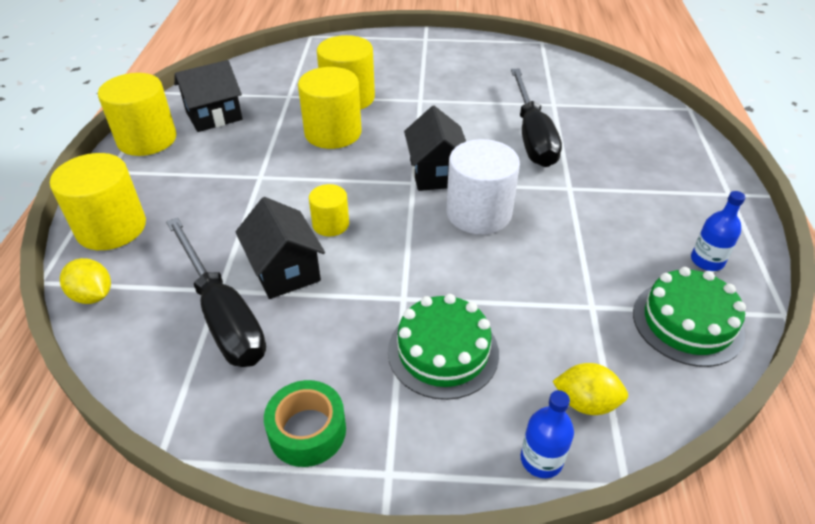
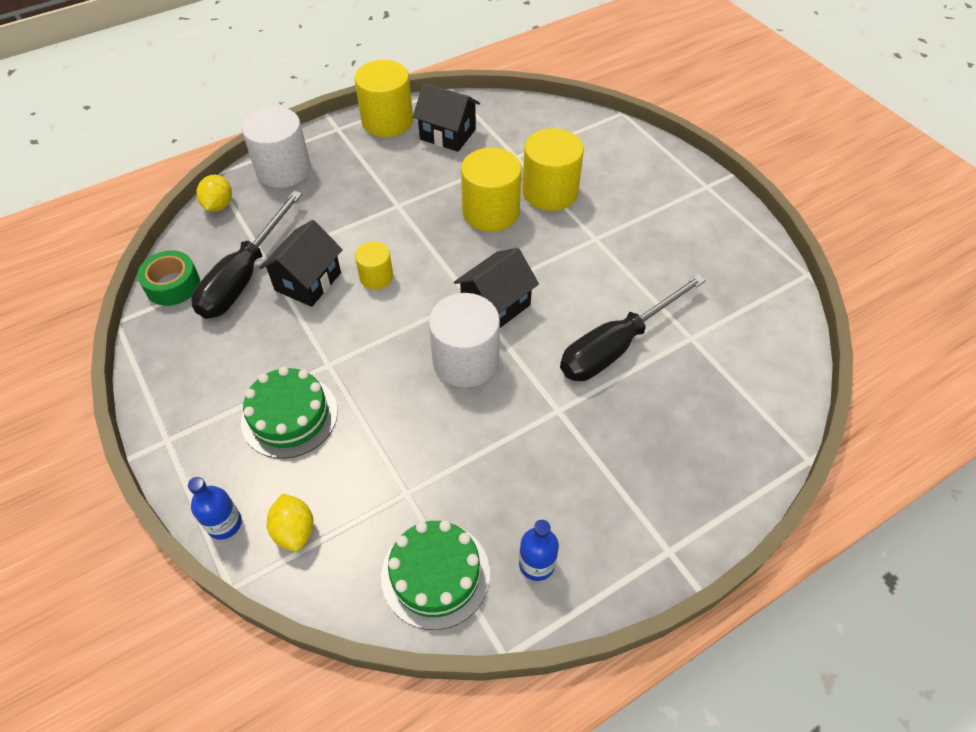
camera: 55 degrees right, 10 degrees up
yellow cylinder [50,153,146,250] -> white cylinder [242,107,311,188]
green tape [264,380,346,467] -> green tape moved to [137,250,200,306]

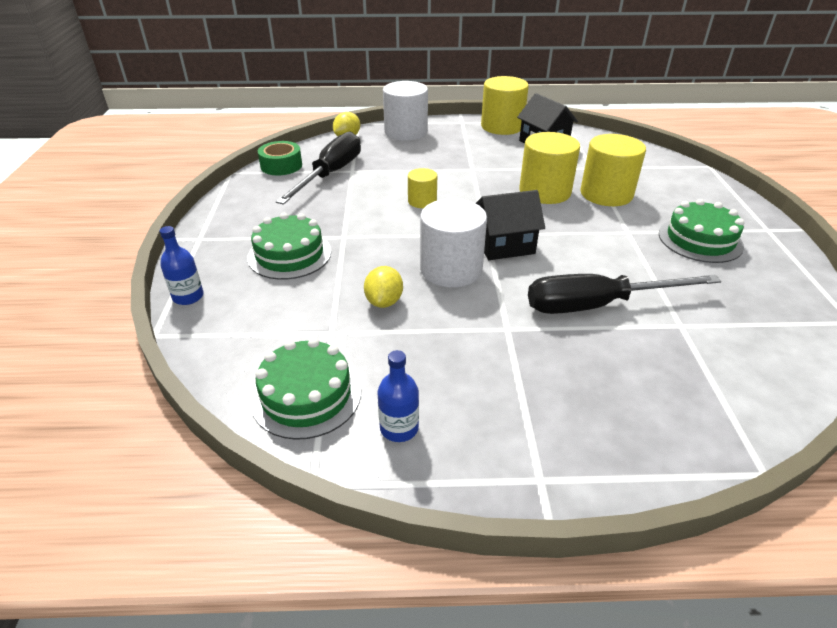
camera: 30 degrees right, 15 degrees down
black screwdriver [191,191,302,319] -> black screwdriver turned 150 degrees clockwise [276,131,361,205]
black house [259,220,343,307] -> none
yellow lemon [267,494,314,552] -> yellow lemon moved to [364,266,403,308]
none -> green cake [659,199,745,263]

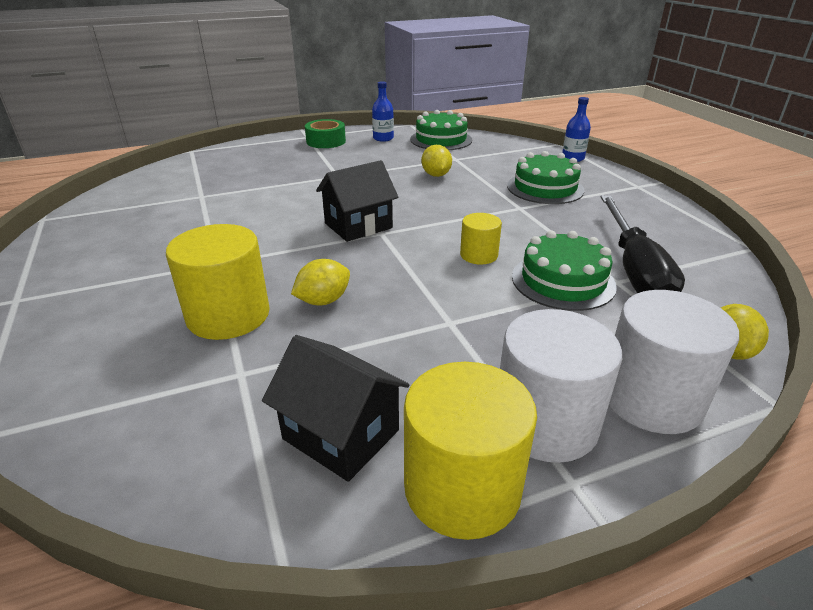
camera: 160 degrees right, 5 degrees down
green tape [258,141,302,175] -> green tape moved to [305,119,346,148]
white cylinder [420,199,487,287] -> white cylinder moved to [500,309,622,463]
yellow cylinder [519,132,580,204] -> yellow lemon [291,259,350,305]
black screwdriver [528,274,721,314] -> none
green cake [659,199,745,263] -> green cake moved to [512,230,617,311]

